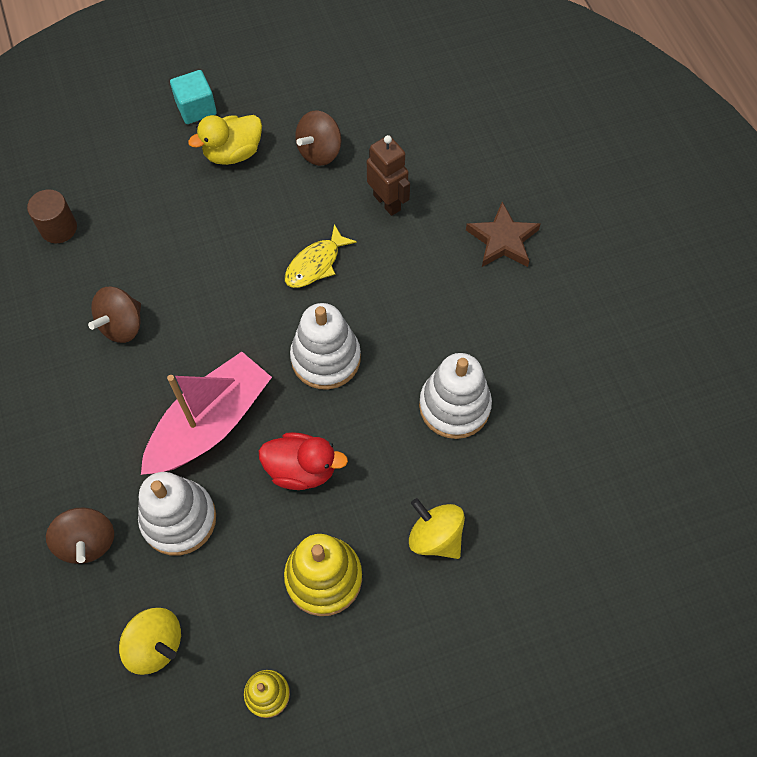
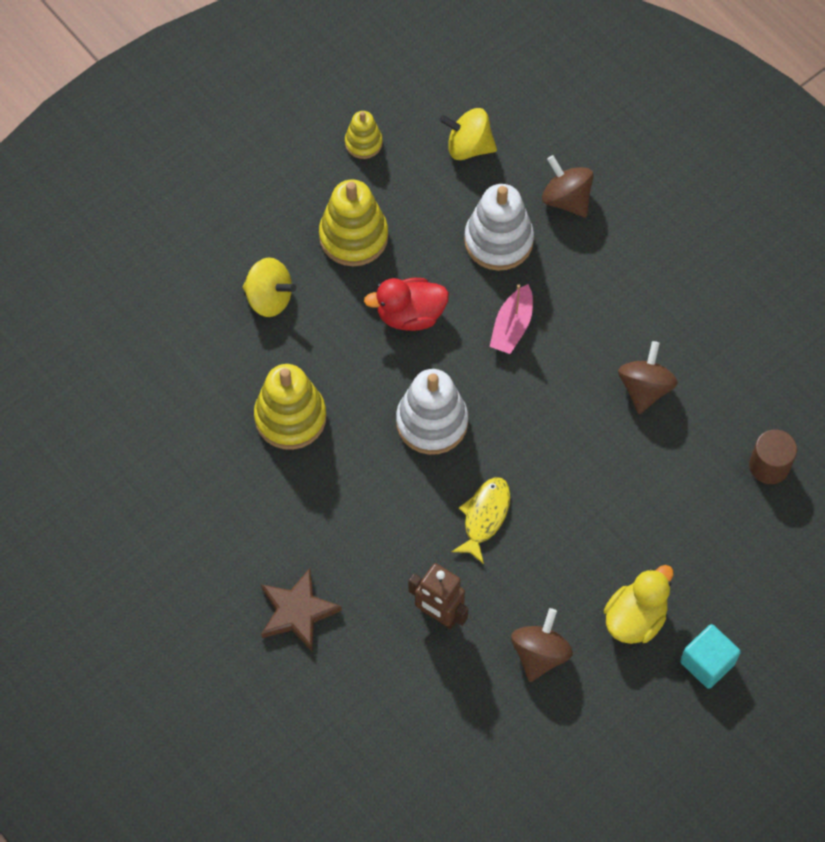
camera: 160 degrees right, 0 degrees up
pink boat [141,352,272,475] -> pink boat [489,284,533,354], size x0.53
white stacking toy [419,353,492,439] -> yellow stacking toy [254,364,326,450]

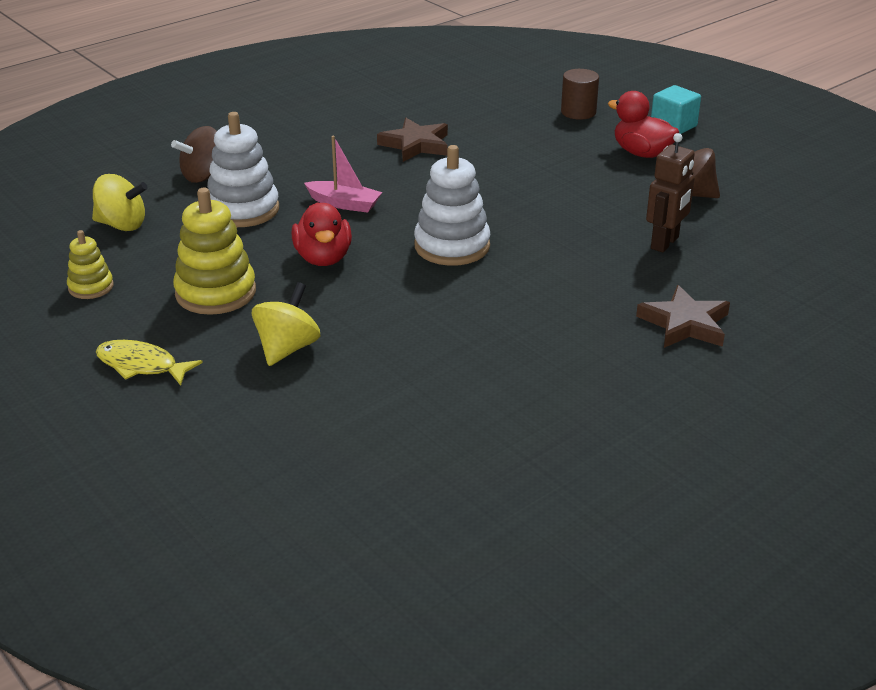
camera: 90 degrees left, 30 degrees down
yellow stacking toy [254,364,326,450] -> none
yellow spinning top [439,108,497,160] -> yellow spinning top turned 90 degrees counterclockwise [92,174,148,231]
yellow fish [452,477,510,564] -> yellow fish moved to [96,340,203,386]
yellow duck [604,565,673,644] -> red duck [608,91,679,158]
brown spinning top [618,341,678,414] -> brown star [377,118,448,162]
brown cylinder [749,429,797,484] -> brown cylinder moved to [561,69,599,120]

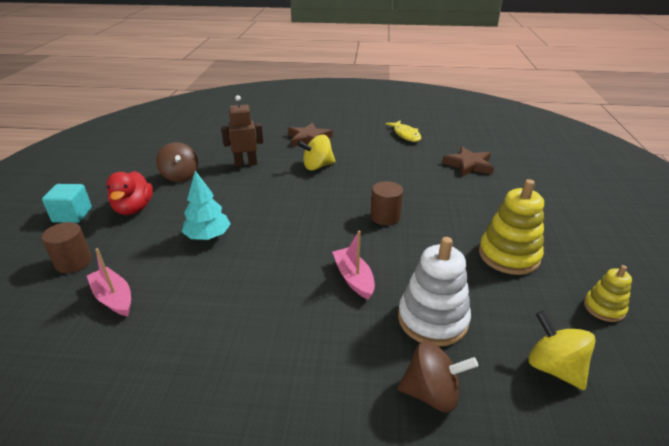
camera: 135 degrees left, 0 degrees up
yellow fish [96,340,203,386] -> yellow fish moved to [385,120,421,142]
yellow spinning top [252,282,320,366] -> yellow spinning top moved to [297,135,335,170]
red duck [292,202,352,266] -> none
brown star [377,118,448,162] -> brown star moved to [442,146,494,177]
white stacking toy [414,145,490,266] -> none
none -> pink boat [87,248,131,316]
none -> turquoise tree [182,171,231,240]
none -> brown cylinder [371,181,403,226]

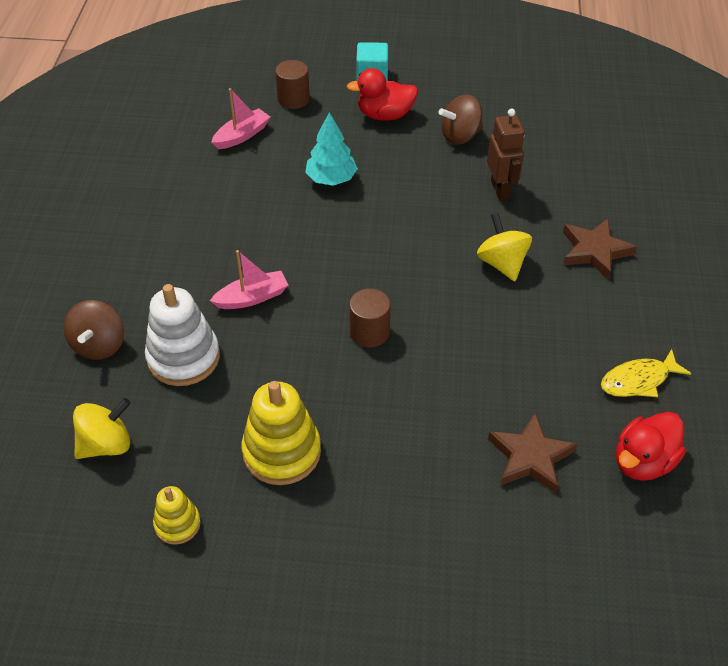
camera: 90 degrees right, 15 degrees up
none -> red duck [616,412,686,481]

